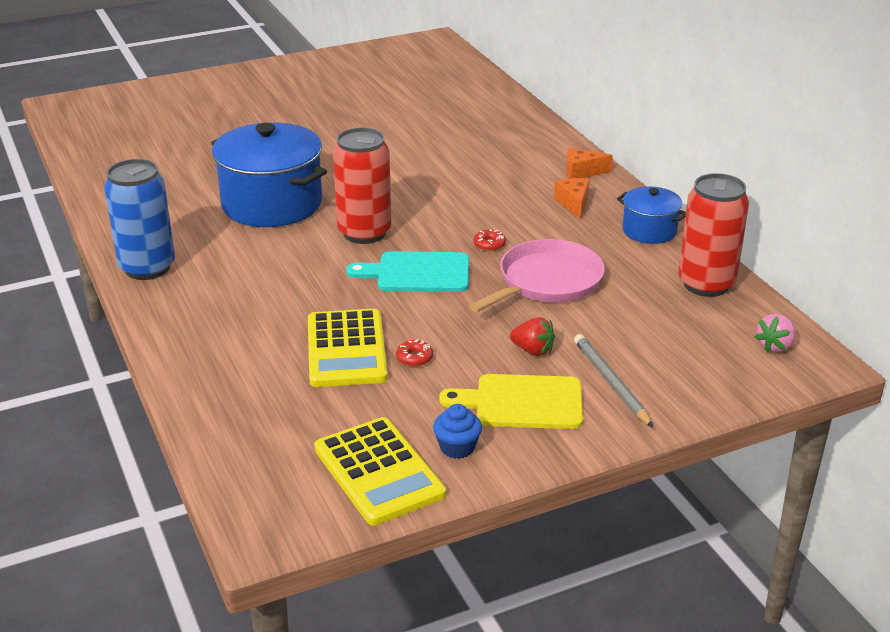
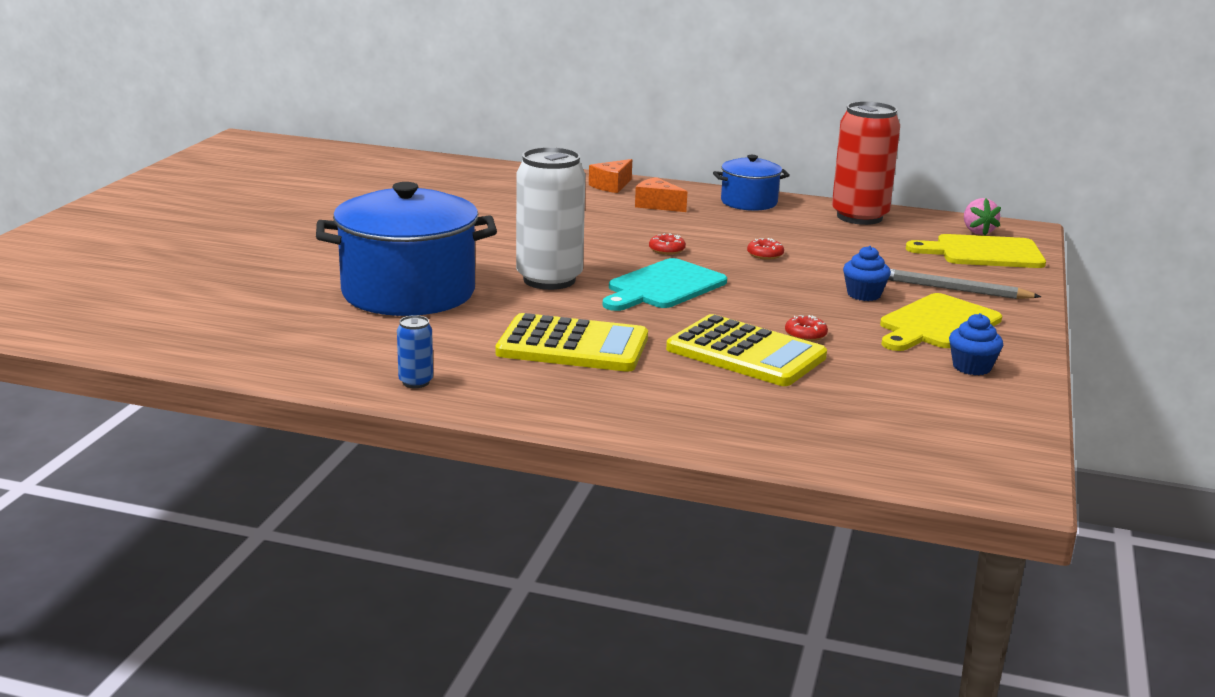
camera: 50 degrees left, 10 degrees down
blue can [104,159,175,280] -> blue can [397,315,433,388], size x0.43
yellow calculator [314,417,446,526] -> yellow calculator moved to [496,313,648,372]
red can [333,128,392,244] -> white can [516,147,585,290]
pink pan [469,239,605,312] -> red donut [747,238,784,260]
red strawberry [510,317,555,356] -> blue cupcake [843,246,891,301]
none -> yellow cutting board [906,234,1046,268]

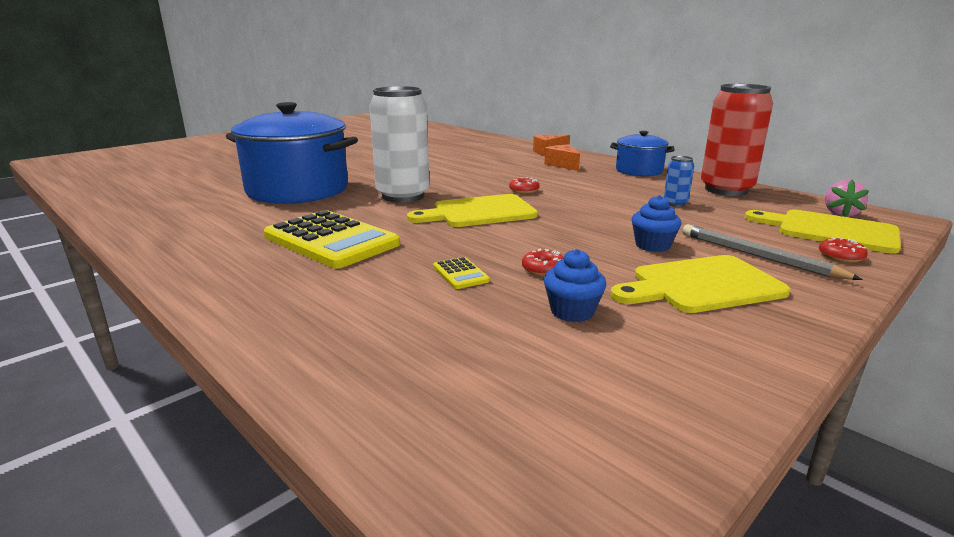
camera: 30 degrees right, 0 degrees up
blue can [397,315,433,388] -> blue can moved to [664,156,694,207]
turquoise cutting board [603,258,727,311] -> yellow cutting board [407,194,538,227]
yellow calculator [666,314,827,386] -> yellow calculator [433,257,490,289], size x0.41
red donut [747,238,784,260] -> red donut moved to [819,237,868,263]
blue cupcake [949,313,1003,375] -> blue cupcake moved to [544,249,606,322]

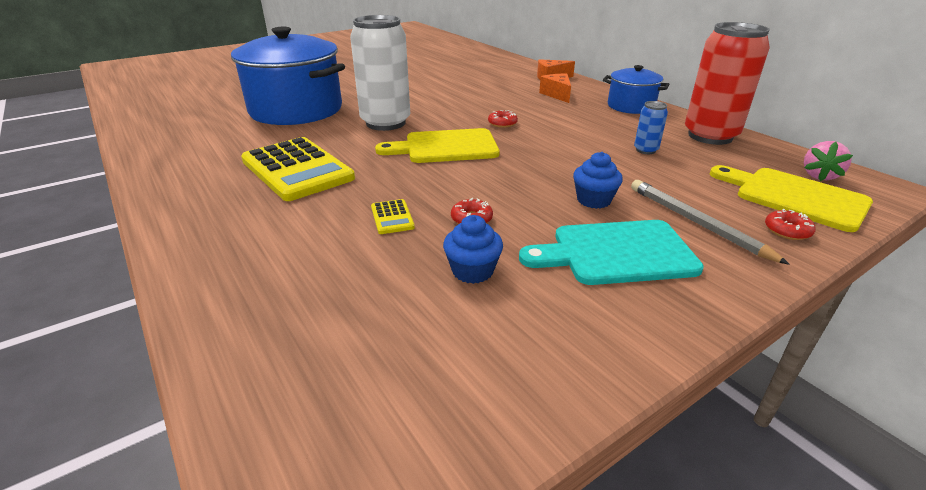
camera: 10 degrees right, 10 degrees up
yellow cutting board [610,255,790,313] -> turquoise cutting board [519,220,704,285]

